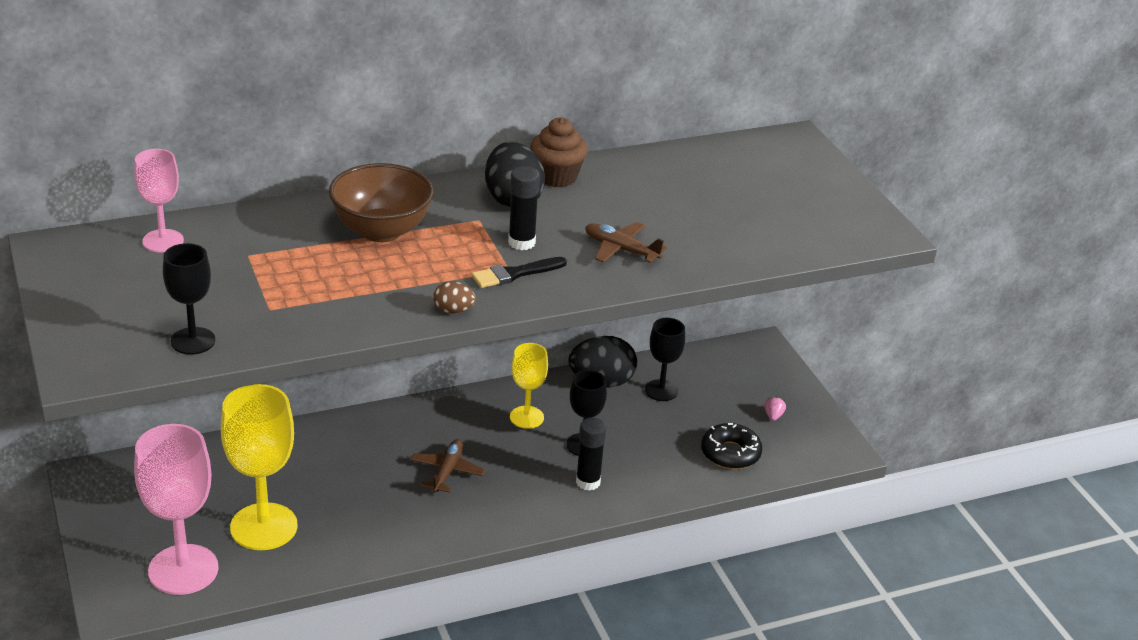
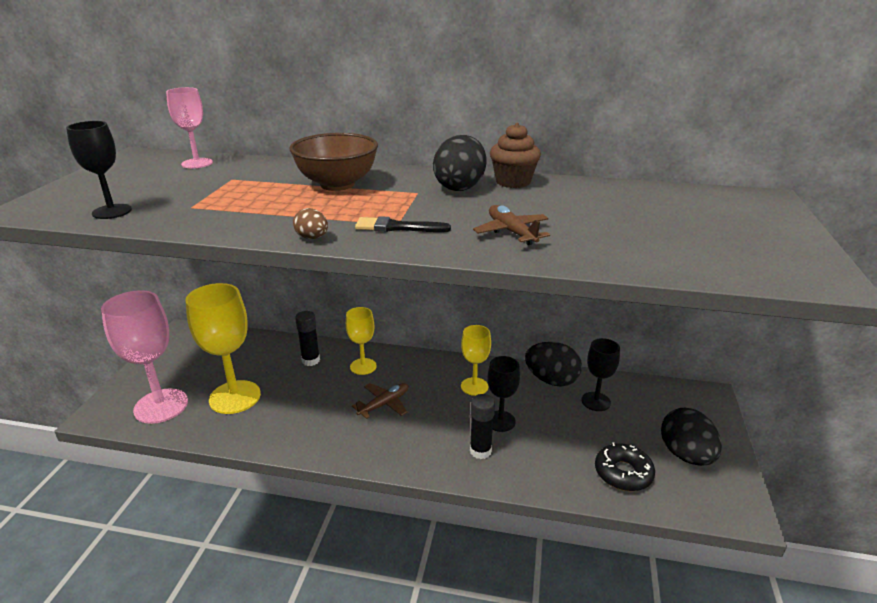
camera: 35 degrees right, 5 degrees down
black glue stick [508,166,540,250] -> black glue stick moved to [295,311,320,366]
pink strawberry [764,397,786,421] -> black egg [661,408,722,466]
none -> yellow goblet [346,307,377,375]

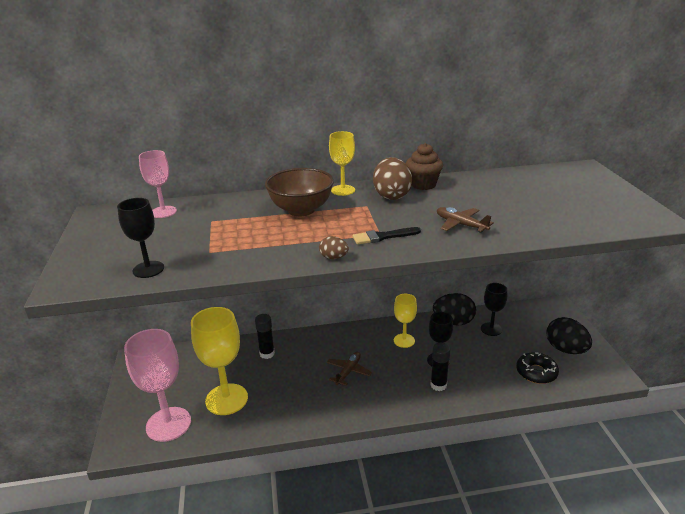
camera: 20 degrees left, 0 degrees up
yellow goblet [346,307,377,375] -> yellow goblet moved to [329,131,355,196]
black egg [433,135,487,191] -> brown egg [373,157,412,200]

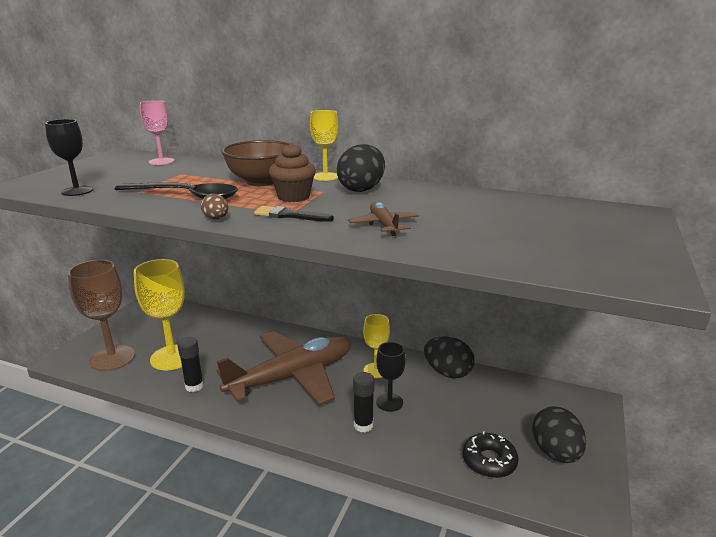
camera: 30 degrees right, 5 degrees down
pink goblet [124,329,191,442] -> brown goblet [68,260,135,371]
black glue stick [255,314,275,359] -> black glue stick moved to [177,337,204,392]
brown plane [326,352,372,386] -> brown plane [217,331,351,405], size x2.50
brown egg [373,157,412,200] -> black egg [337,144,385,192]
brown cupcake [406,143,443,190] -> brown cupcake moved to [269,143,316,202]
black goblet [481,283,507,336] -> none
none -> black spoon [115,182,238,199]

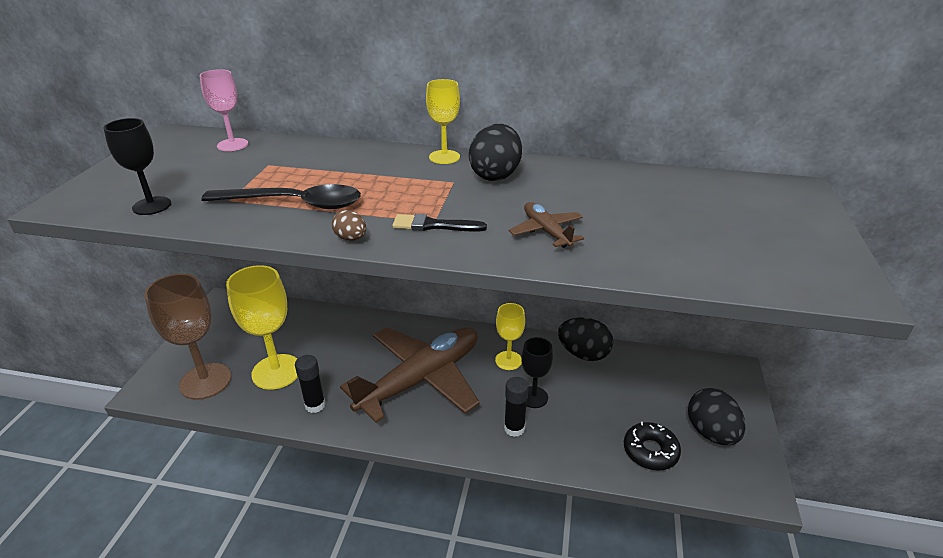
camera: 10 degrees left, 10 degrees up
brown bowl [221,140,290,186] -> none
brown cupcake [269,143,316,202] -> none

